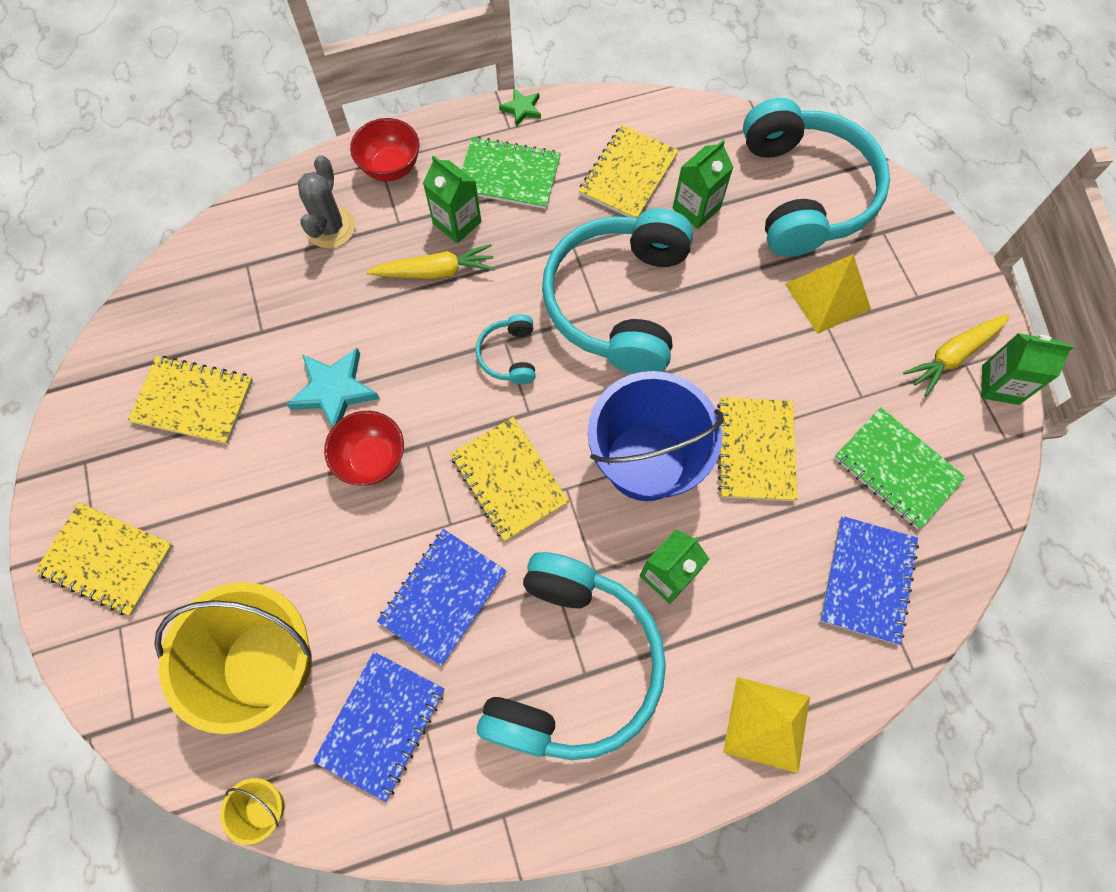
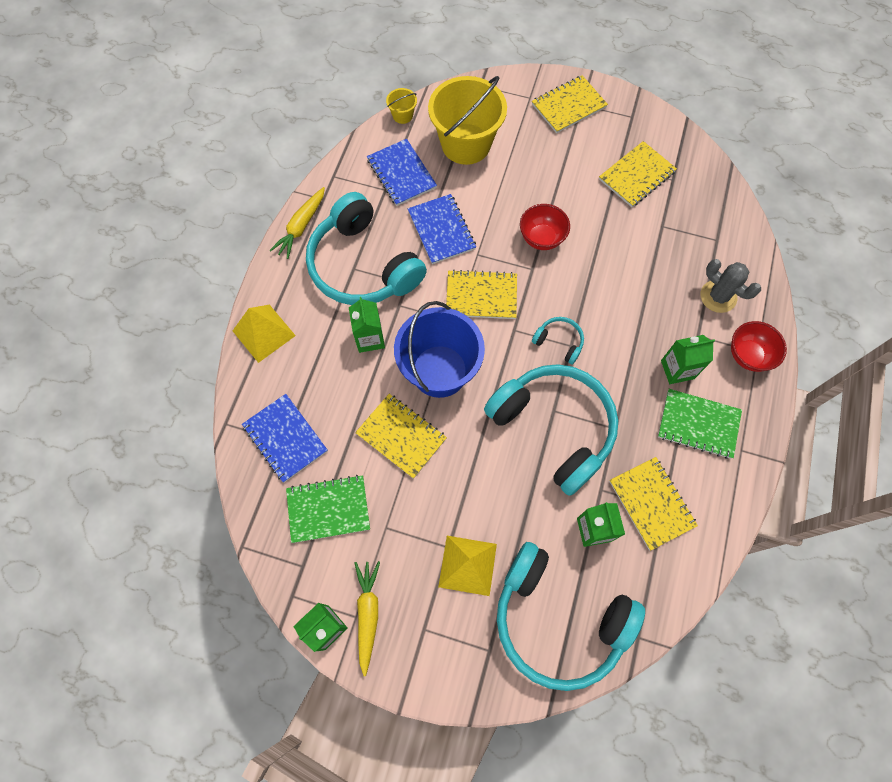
camera: 125 degrees right, 0 degrees up
turquoise star [286,348,380,428] -> none
yellow carrot [366,244,495,279] -> yellow carrot moved to [270,187,325,259]
green notebook [462,136,561,209] -> green notebook turned 60 degrees clockwise [658,389,742,459]
green star [499,88,541,127] -> none

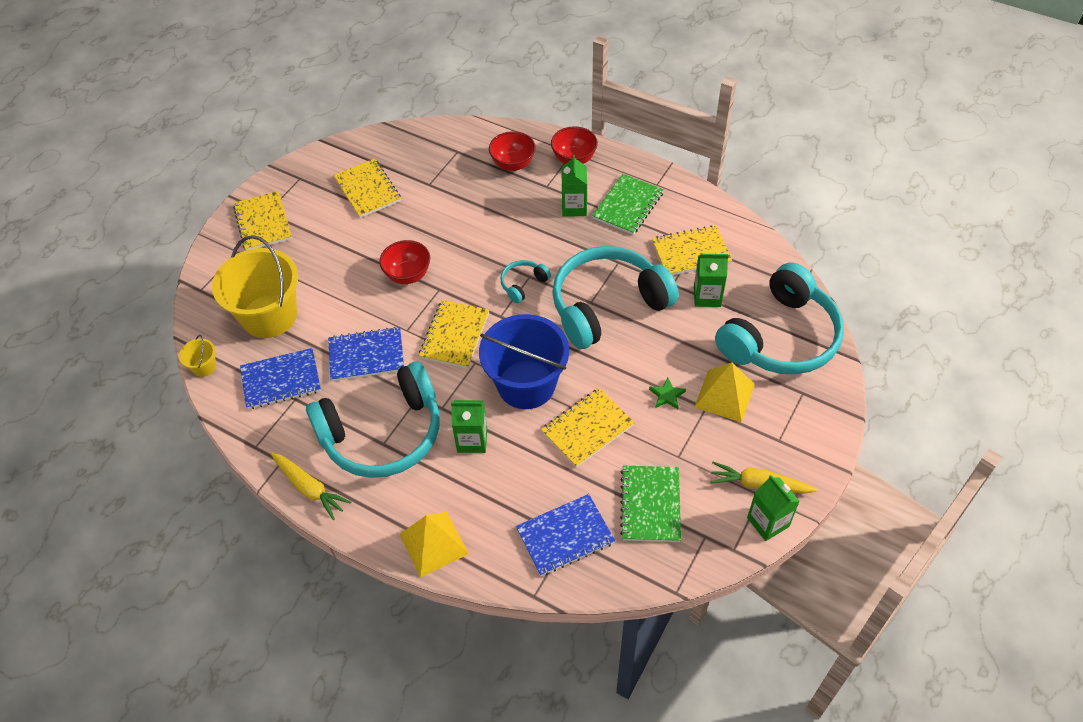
camera: 75 degrees left, 15 degrees down
grey cactus [701,259,761,313] -> red bowl [489,131,536,171]
none -> green star [649,378,686,409]

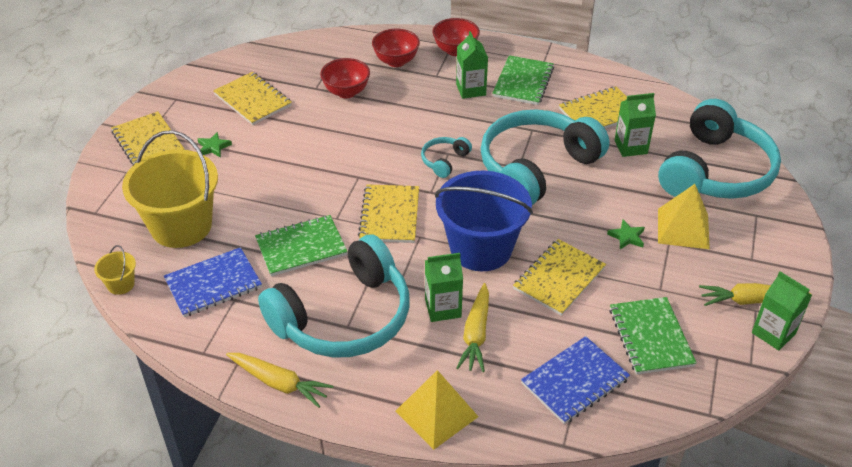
camera: 15 degrees left, 10 degrees down
blue notebook [328,327,404,381] -> green notebook [255,215,348,276]
red bowl [379,240,430,284] -> red bowl moved to [320,58,370,98]
none -> green star [198,132,232,158]
none -> yellow carrot [456,283,489,372]

